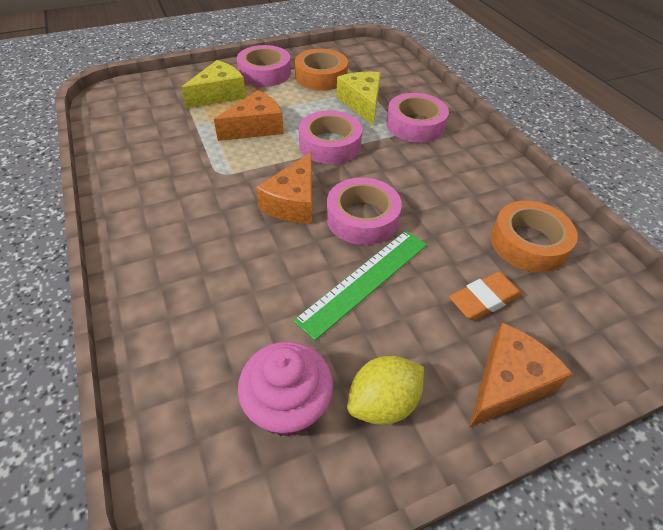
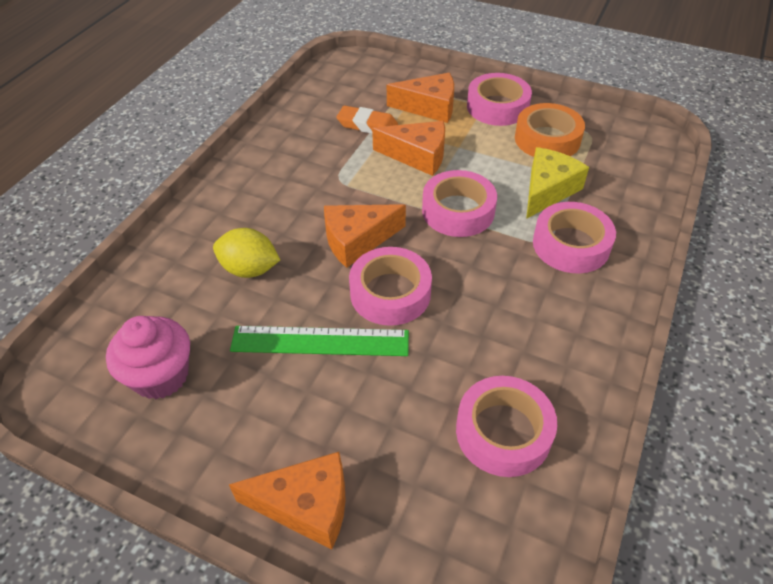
camera: 50 degrees right, 0 degrees up
yellow cheese [181,60,246,109] -> orange cheese [387,73,454,123]
yellow lemon [347,356,424,425] -> yellow lemon moved to [213,228,280,278]
orange eraser [449,272,522,321] -> orange eraser moved to [336,106,398,134]
orange tape [491,201,578,272] -> pink tape [456,376,557,477]

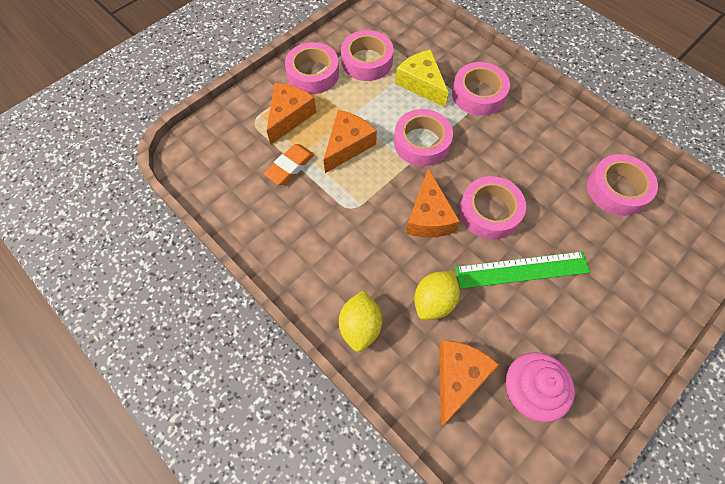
camera: 70 degrees left, 15 degrees up
orange cheese [229,452,346,550] -> orange cheese moved to [439,340,499,425]
green ruler [230,326,409,356] -> green ruler turned 60 degrees clockwise [455,251,590,289]
orange tape [515,103,585,157] -> pink tape [341,30,394,81]
none -> yellow lemon [339,290,382,352]

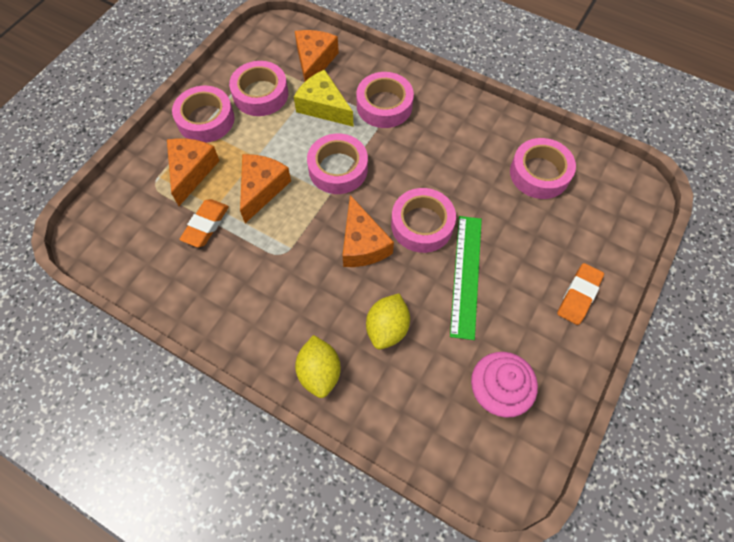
camera: 15 degrees left, 0 degrees up
orange cheese [439,340,499,425] -> orange cheese moved to [295,30,339,81]
green ruler [455,251,590,289] -> green ruler turned 60 degrees counterclockwise [450,216,482,340]
none -> orange eraser [557,263,604,325]

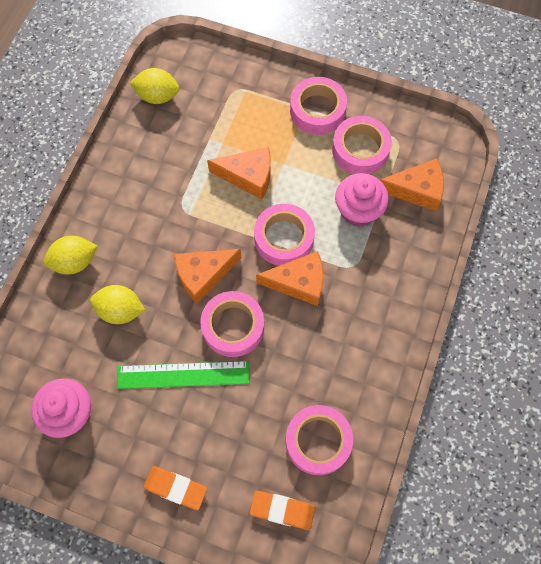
camera: 80 degrees right, 5 degrees up
orange cheese [167,138,220,206] -> orange cheese moved to [256,251,323,306]
orange eraser [179,199,229,247] -> orange eraser moved to [250,491,315,530]
yellow cheese [294,69,354,127] -> pink cupcake [335,173,389,227]
pink tape [356,72,414,128] -> none
none -> yellow lemon [130,68,180,104]

